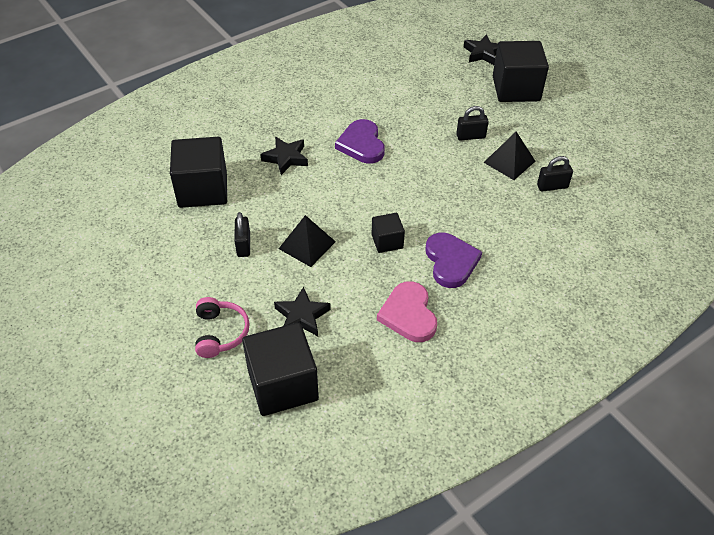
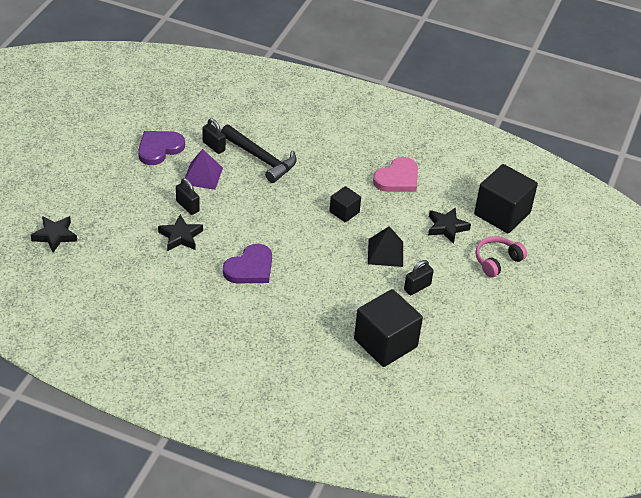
camera: 125 degrees left, 5 degrees down
black star [260,137,308,175] -> black star moved to [158,215,203,251]
purple heart [426,233,482,288] -> purple heart moved to [138,131,185,165]
black pyramid [483,132,536,180] -> purple pyramid [185,149,223,190]
black cube [493,41,549,102] -> none
none -> black hammer [221,125,297,183]

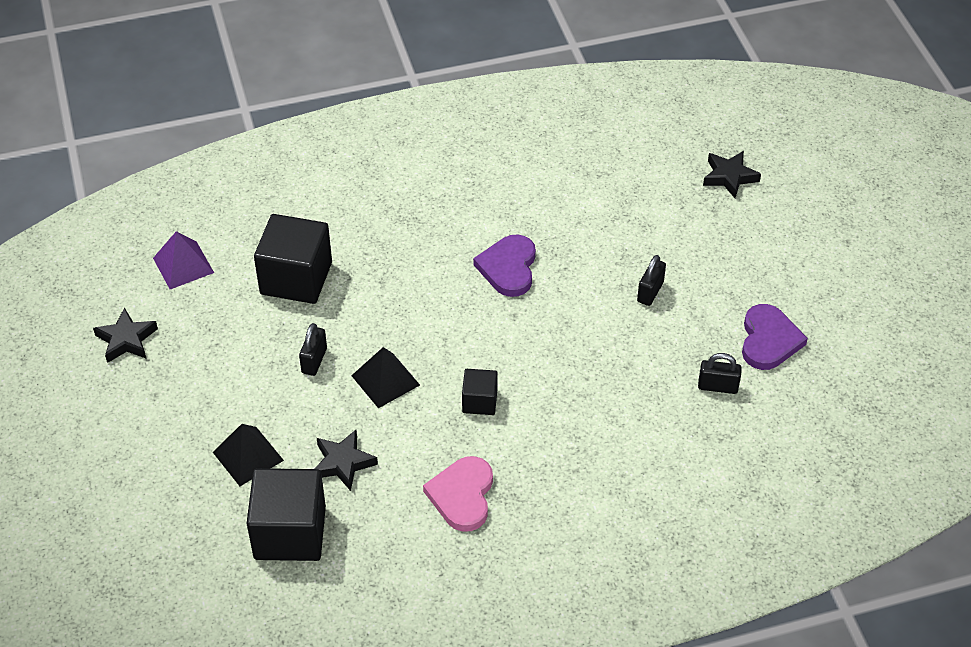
camera: 145 degrees right, 5 degrees up
black star [158,215,203,251] -> black star moved to [93,308,158,363]
black padlock [176,178,200,215] -> black padlock turned 75 degrees counterclockwise [637,255,666,306]
purple pyramid [185,149,223,190] -> purple pyramid moved to [153,231,214,289]
black hammer [221,125,297,183] -> none
pink headphones [475,236,527,278] -> black pyramid [213,424,284,486]

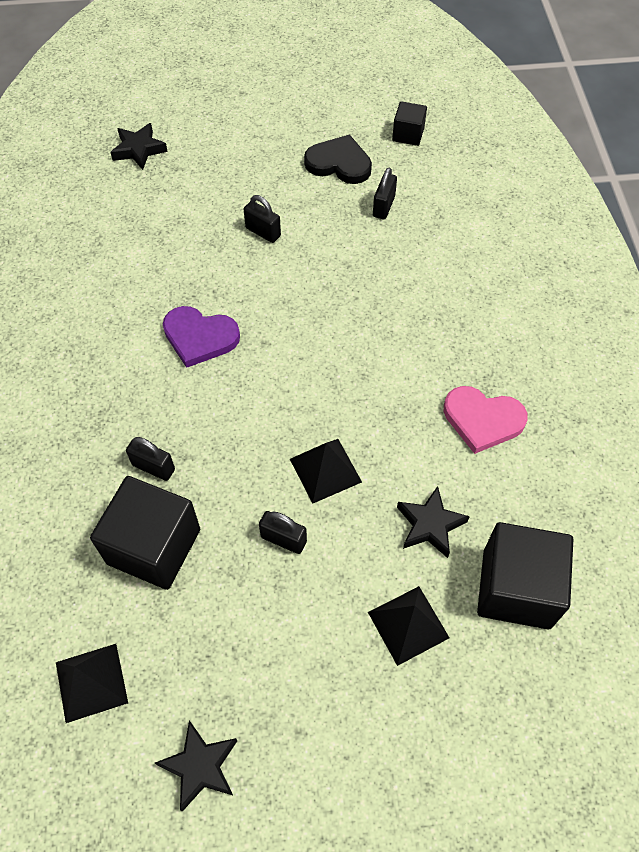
camera: 80 degrees left, 10 degrees up
purple pyramid [153,231,214,289] -> black pyramid [56,644,128,723]
black cube [462,369,498,415] -> black cube moved to [392,101,427,146]
purple heart [742,304,808,370] -> black heart [304,134,372,184]
none -> black padlock [126,437,175,481]

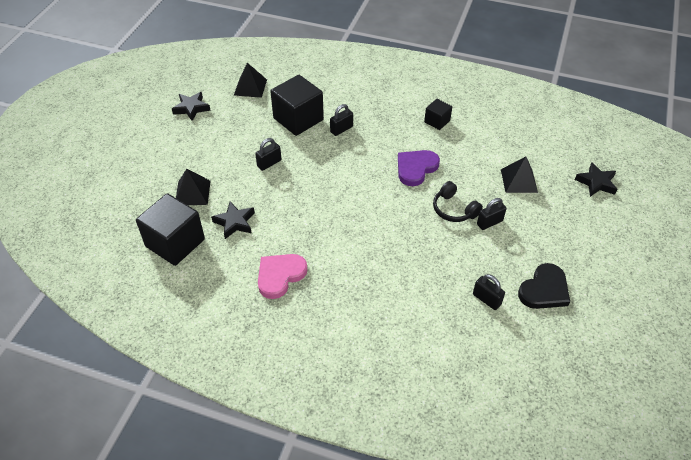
camera: 115 degrees right, 10 degrees down
black pyramid [290,439,362,504] -> black pyramid moved to [501,157,538,193]
black cube [392,101,427,146] -> black cube moved to [424,99,452,130]
none -> black headphones [433,181,483,222]

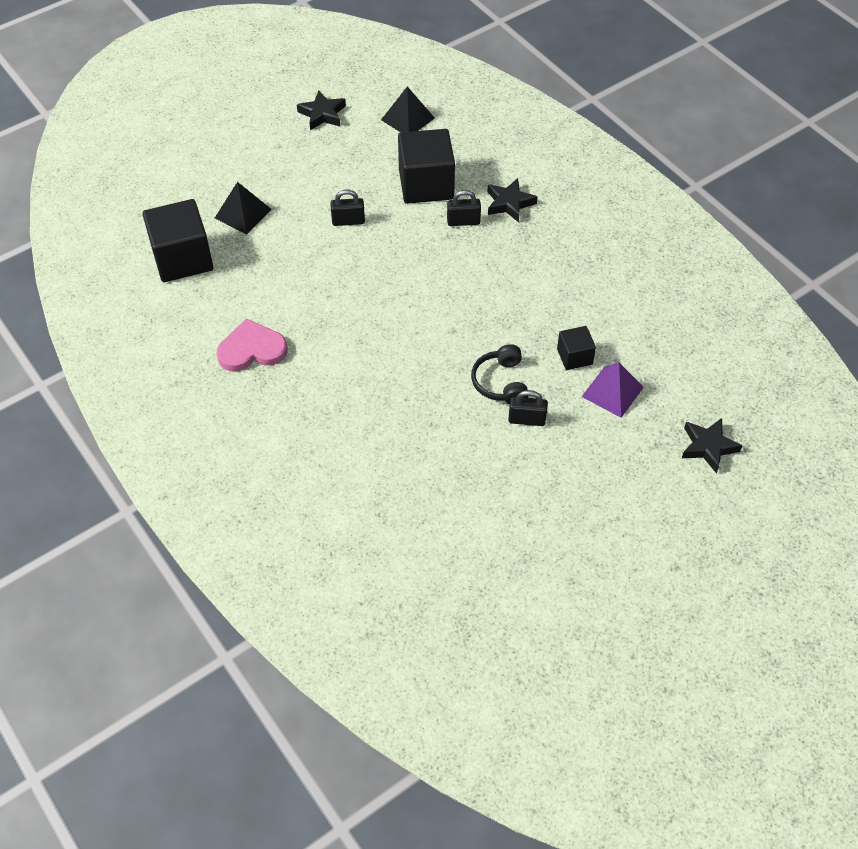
camera: 35 degrees right, 5 degrees up
black star [211,201,255,239] -> black star moved to [487,178,538,222]
purple heart [398,150,440,186] -> none
black cube [424,99,452,130] -> black cube moved to [557,326,596,370]
black padlock [473,274,505,310] -> none
black pyramid [501,157,538,193] -> purple pyramid [582,362,644,418]
black heart [518,263,570,309] -> none

